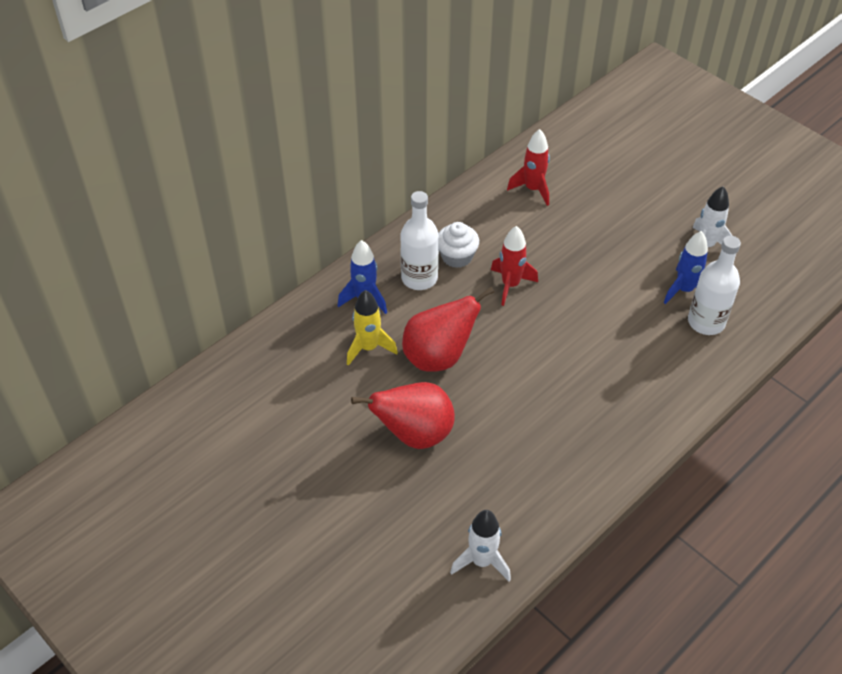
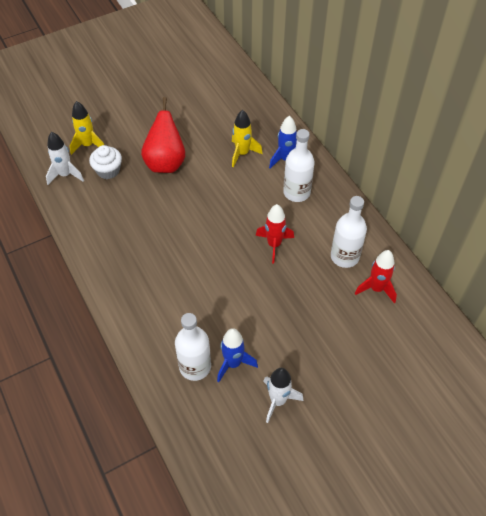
camera: 105 degrees right, 5 degrees up
red pear [402,287,494,372] -> none
white cupcake [438,222,479,268] -> white cupcake moved to [89,145,122,179]
none -> yellow rocket [70,101,104,155]
none -> white bottle [331,196,367,268]

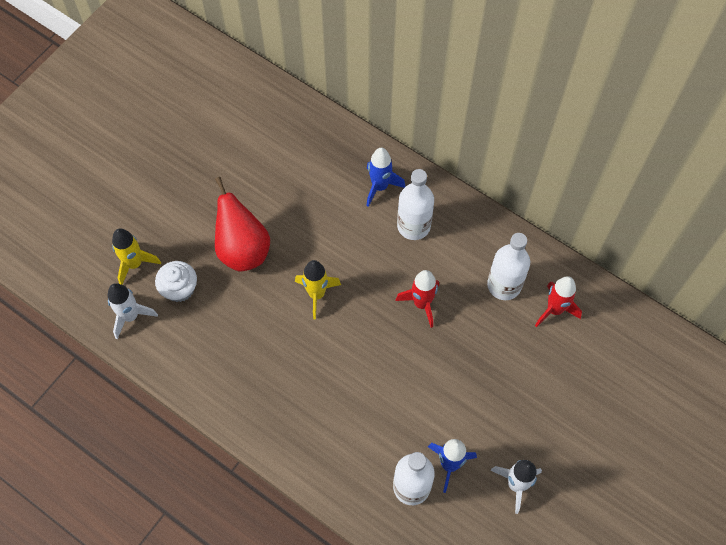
camera: 25 degrees left, 10 degrees up
yellow rocket [232,110,263,168] -> yellow rocket moved to [295,260,341,319]

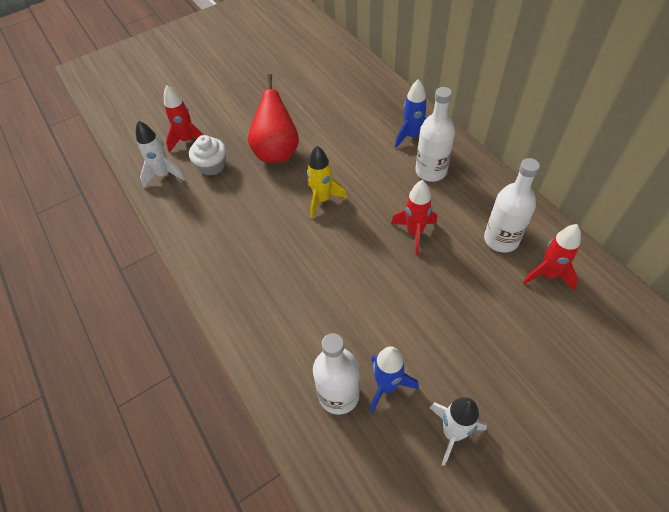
camera: 25 degrees right, 10 degrees down
yellow rocket [112,228,161,285] -> red rocket [164,85,204,153]

